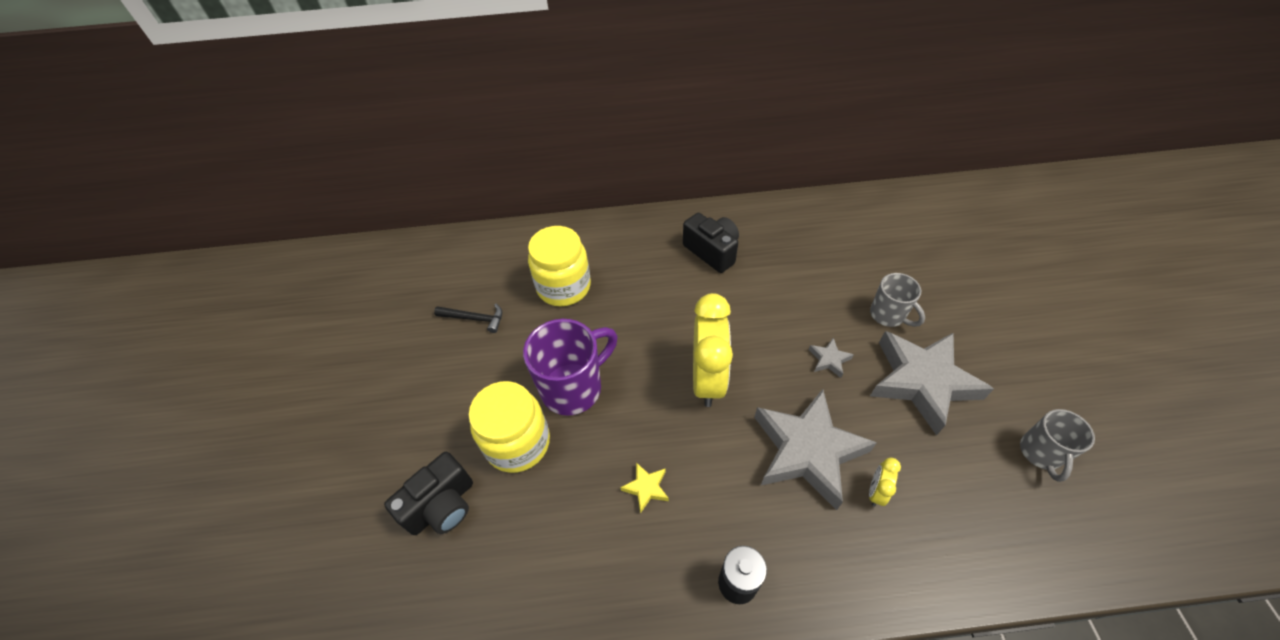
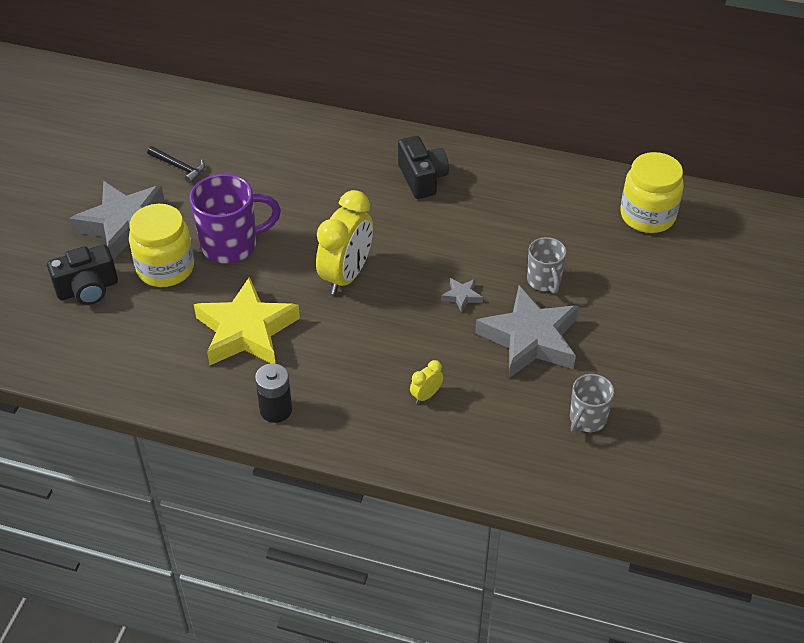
camera: 20 degrees right, 5 degrees down
yellow jar [528,226,591,306] -> yellow jar moved to [620,152,684,233]
yellow star [620,462,669,513] -> yellow star [194,277,300,365], size x2.48
grey star [754,389,877,510] -> grey star moved to [69,181,164,260]

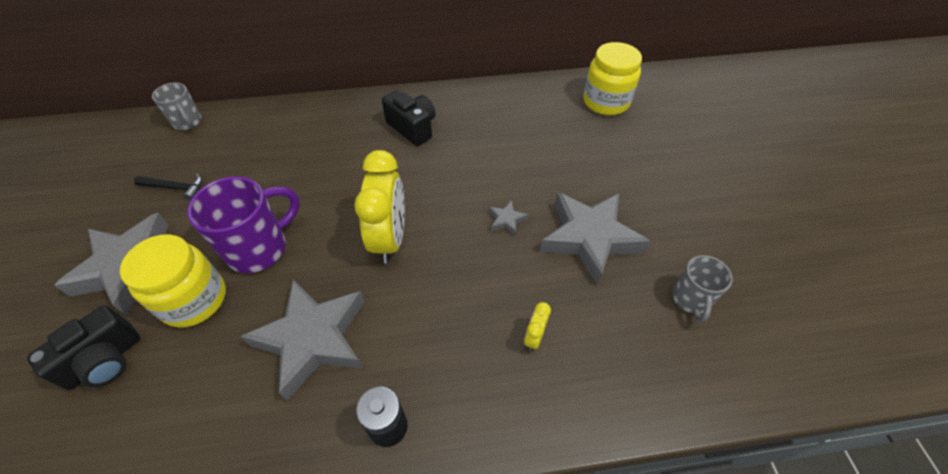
camera: 25 degrees left, 5 degrees up
yellow star [194,277,300,365] -> grey star [241,279,365,401]
grey mug [527,237,567,294] -> grey mug moved to [152,82,202,130]

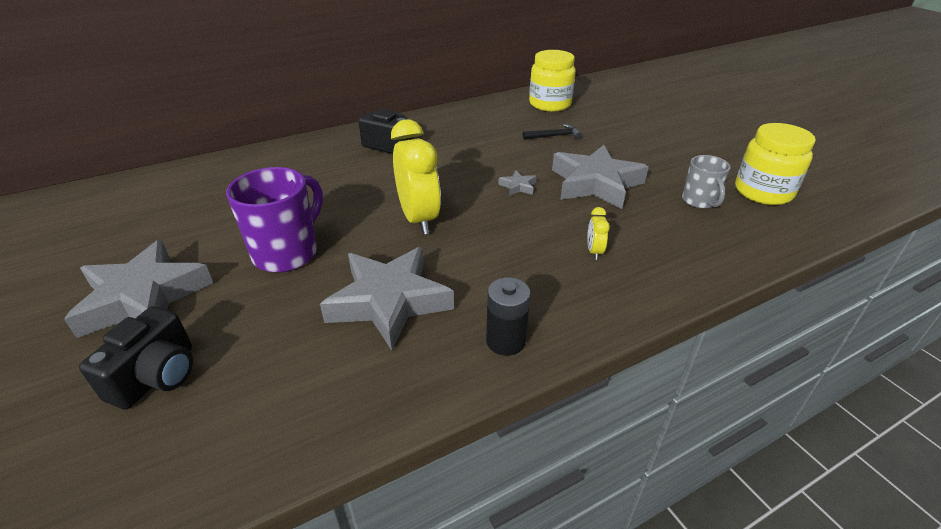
camera: 20 degrees left, 15 degrees down
yellow jar [120,234,226,328] -> yellow jar moved to [735,123,816,205]
black hammer [134,173,202,200] -> black hammer moved to [523,124,582,140]
grey mug [152,82,202,130] -> none

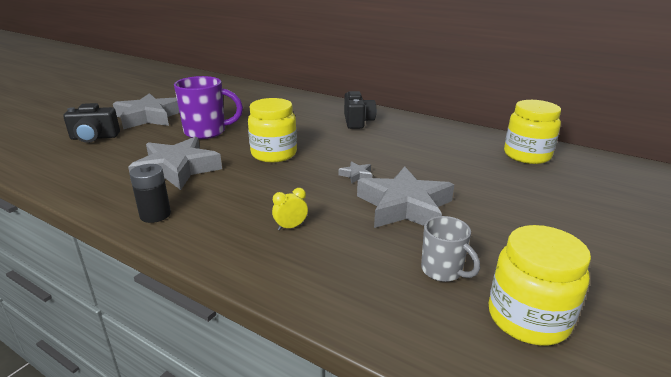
camera: 60 degrees right, 10 degrees down
yellow clock [391,119,441,235] -> yellow jar [248,98,297,163]
black hammer [523,124,582,140] -> none
grey mug [682,155,730,209] -> grey mug turned 90 degrees counterclockwise [421,216,480,282]

